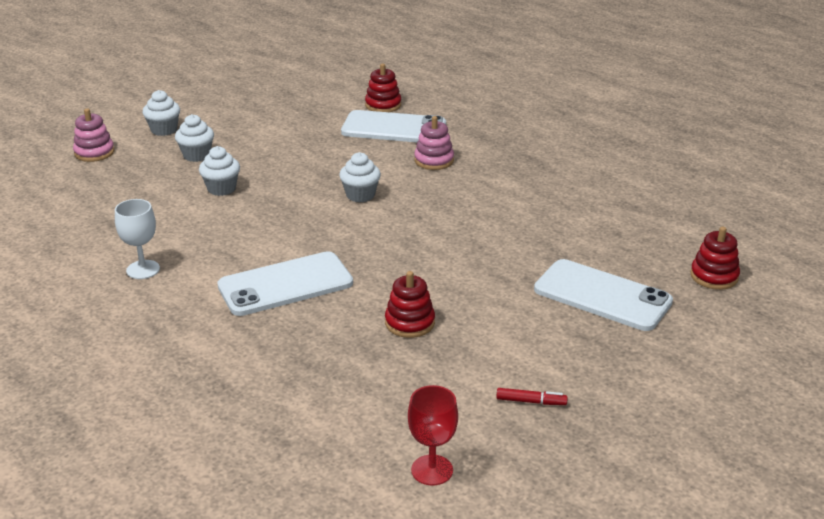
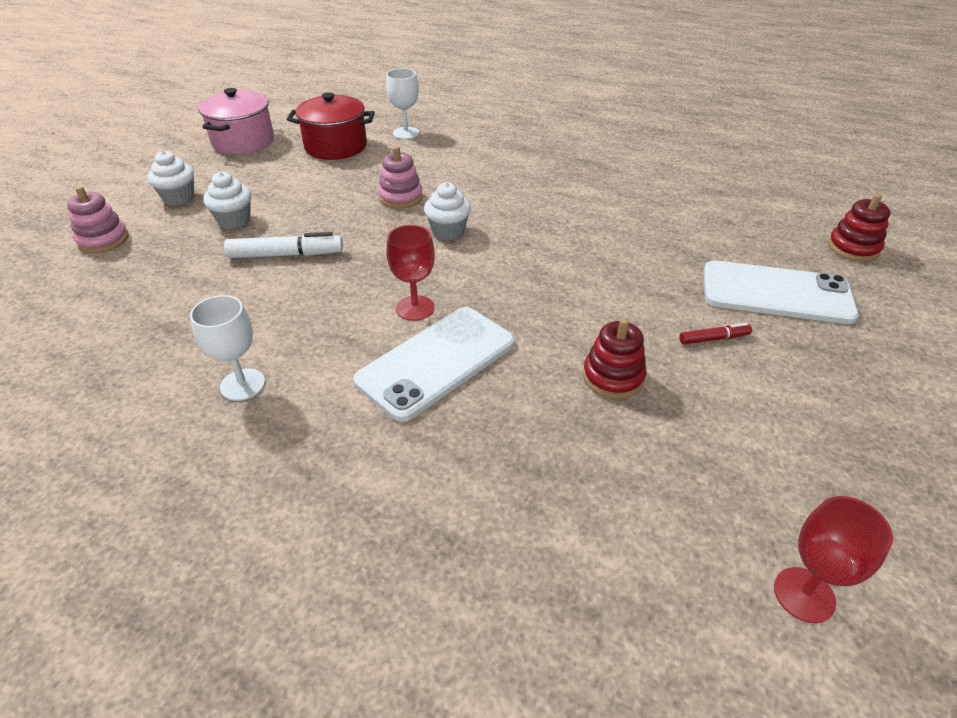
camera: 20 degrees left, 10 degrees up
white cupcake [199,146,240,196] -> white marker [224,232,343,258]
white phone [341,110,446,142] -> none
red stacking toy [365,64,401,112] -> white goblet [386,68,419,139]
pink stacking toy [414,116,454,170] -> pink stacking toy moved to [378,146,423,209]
red marker [496,388,568,405] -> red marker moved to [679,323,752,345]
none -> pink pot [199,88,274,155]
none -> red pot [287,92,375,160]
none -> red goblet [386,225,435,321]

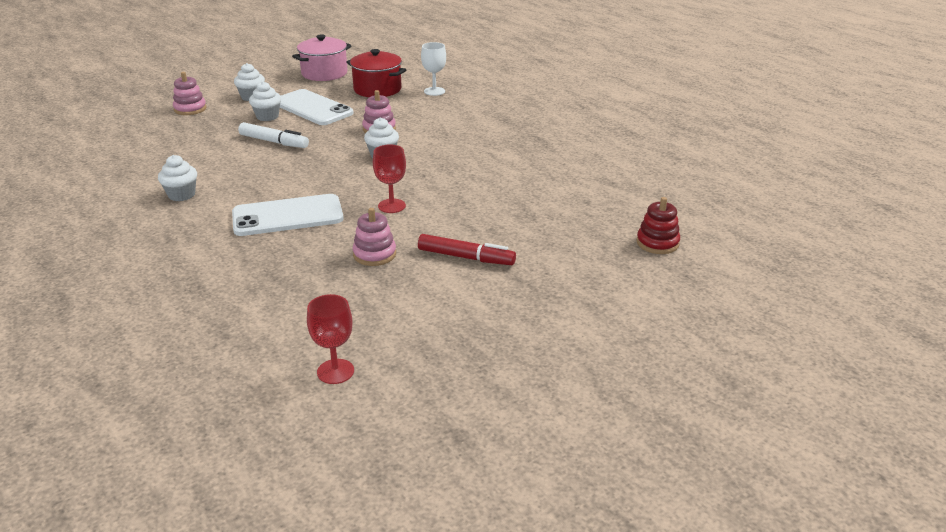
camera: 30 degrees right, 10 degrees down
white goblet [190,295,265,401] -> white cupcake [158,155,197,201]
red goblet [386,225,435,321] -> red goblet moved to [373,145,406,213]
red stacking toy [583,318,646,399] -> pink stacking toy [352,208,396,266]
red marker [679,323,752,345] -> red marker [418,234,516,265], size x1.80
white phone [704,260,859,324] -> white phone moved to [280,89,354,125]

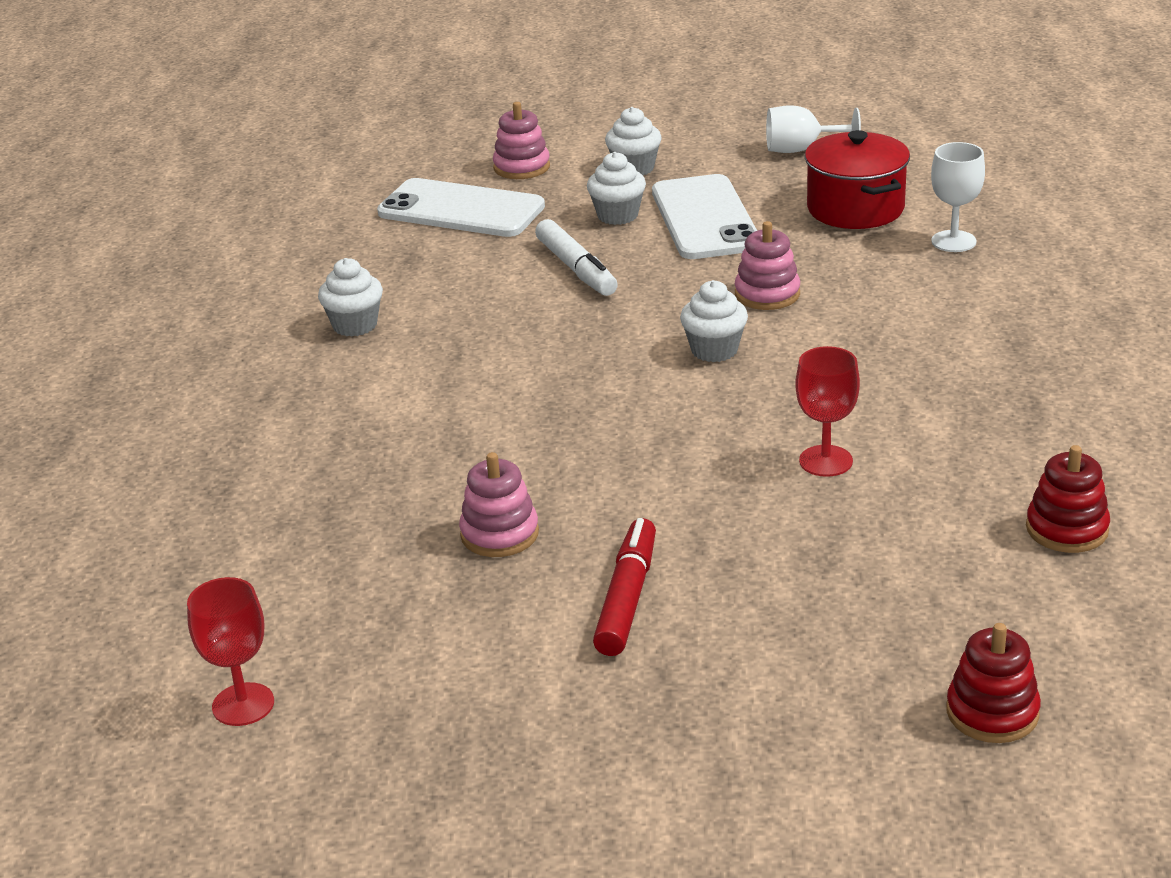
camera: 40 degrees right, 0 degrees up
white phone [232,194,344,236] -> white phone moved to [377,178,545,237]
pink pot [292,34,352,81] -> white goblet [766,105,861,153]
red goblet [373,145,406,213] -> red goblet moved to [795,346,860,477]
red marker [418,234,516,265] -> red marker turned 135 degrees counterclockwise [593,518,656,656]
none -> red stacking toy [1026,445,1110,553]

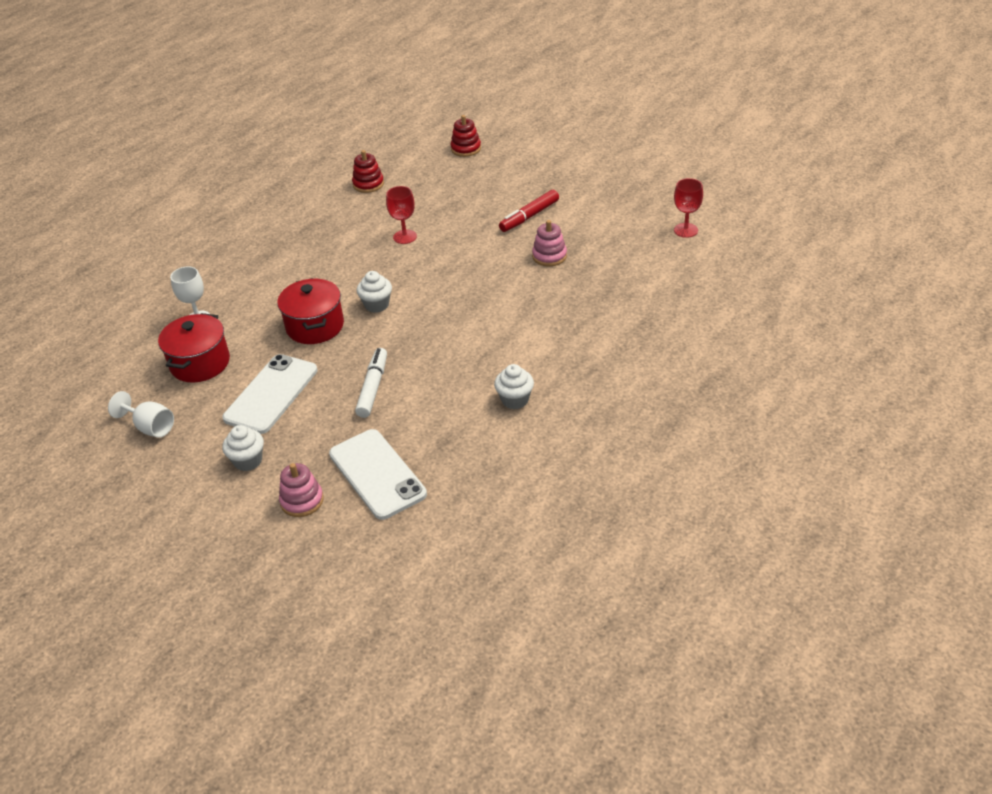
camera: 145 degrees left, 10 degrees up
white cupcake [587,152,646,225] -> none
pink stacking toy [735,221,800,310] -> red pot [277,278,344,344]

